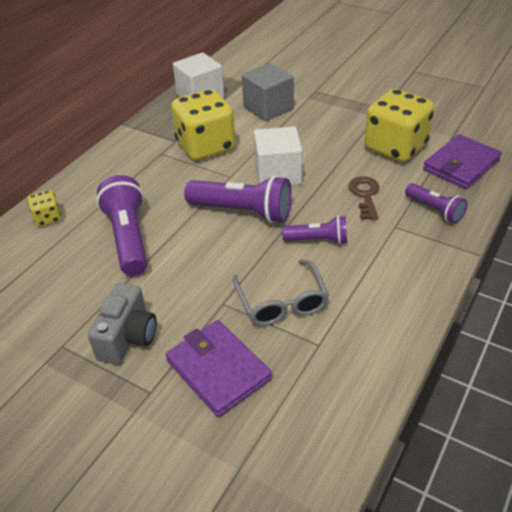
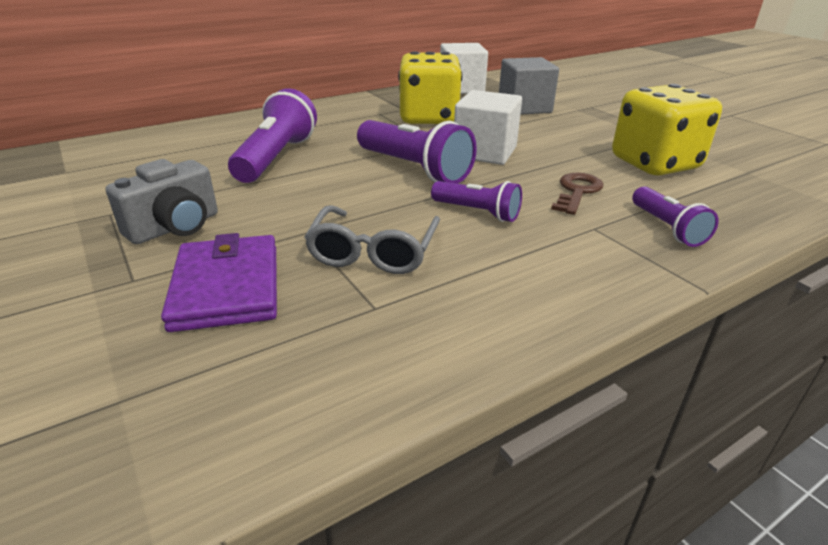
camera: 25 degrees right, 10 degrees down
yellow dice [27,190,61,227] -> none
purple wallet [423,134,502,189] -> none

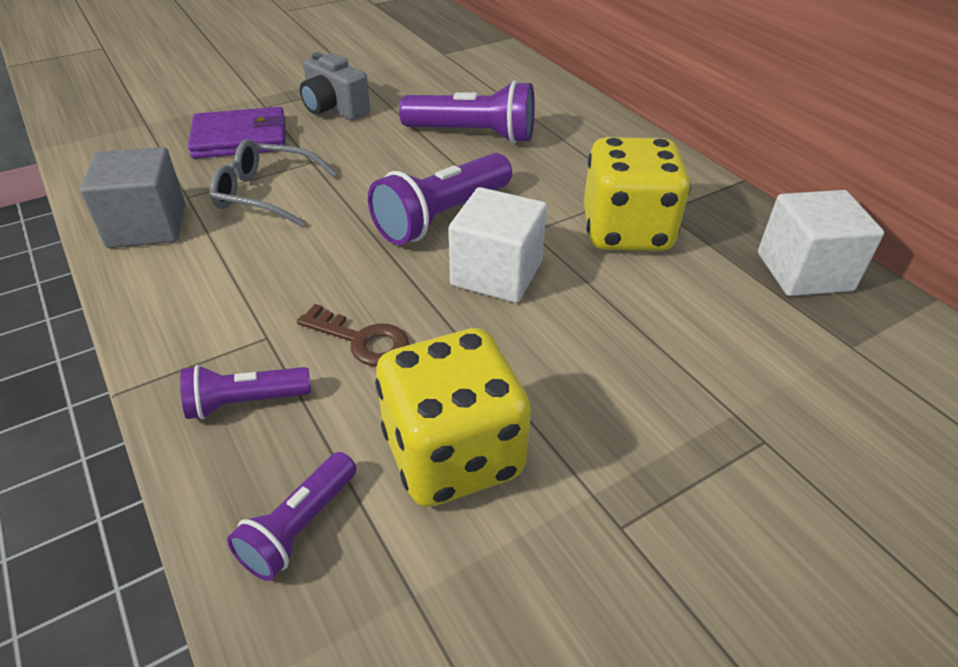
camera: 90 degrees right, 10 degrees up
purple flashlight [431,181,522,222] -> purple flashlight moved to [227,452,356,581]
grey cube [499,57,559,115] -> grey cube moved to [80,147,186,248]

